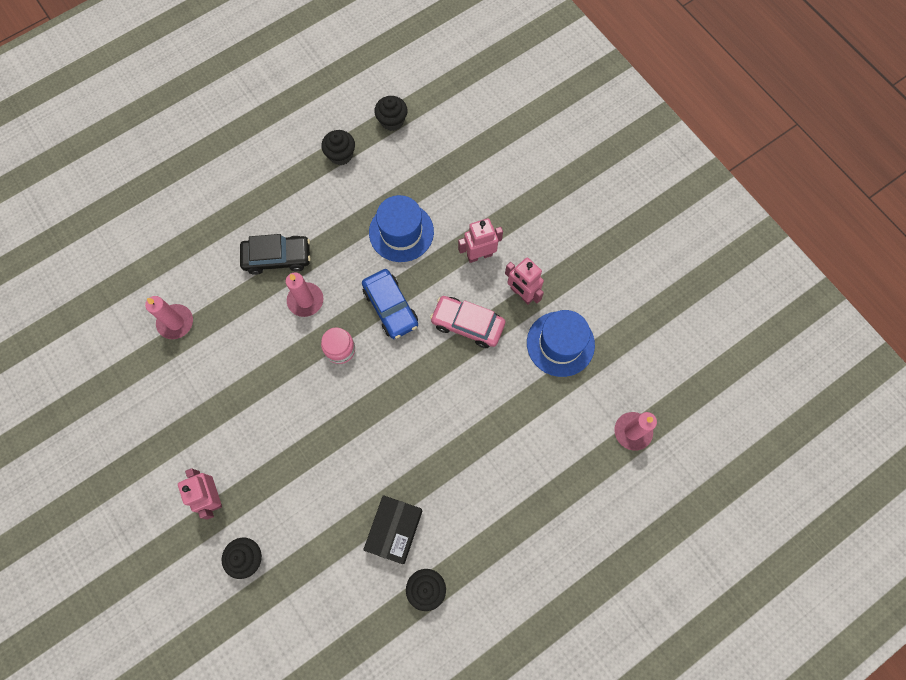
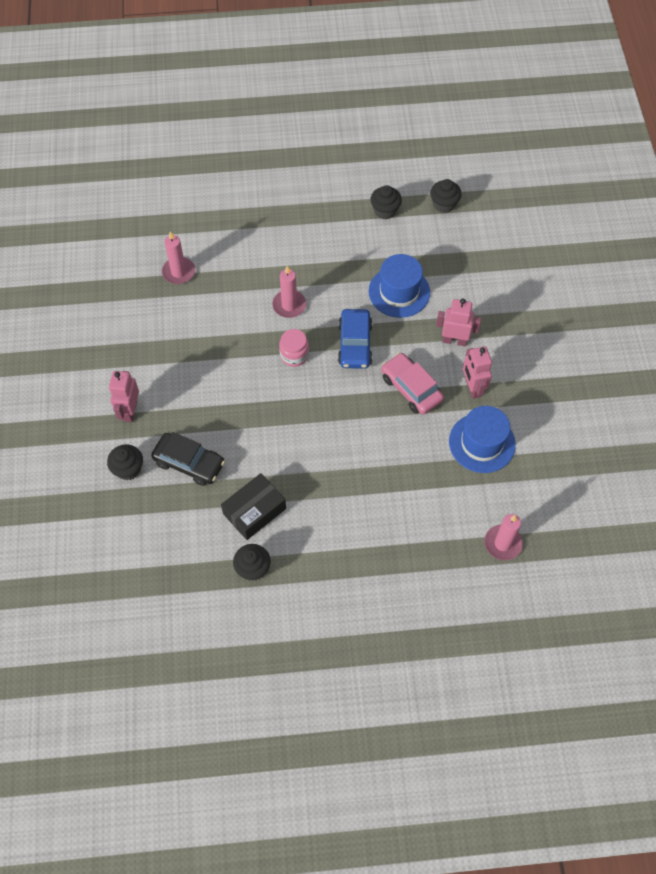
camera: 30 degrees right, 10 degrees down
black car [240,234,311,275] -> black car moved to [151,432,225,486]

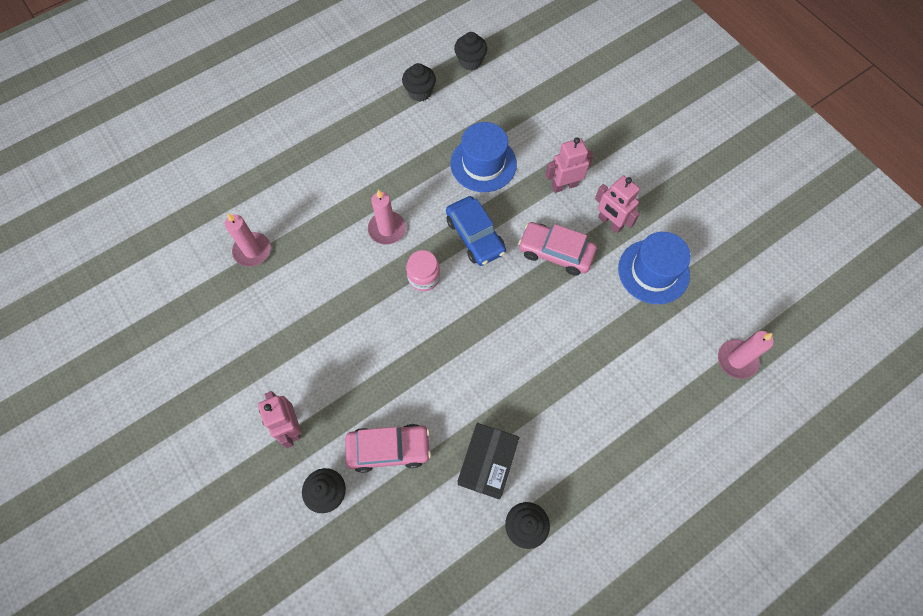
camera: 30 degrees left, 5 degrees up
black car [151,432,225,486] -> pink car [345,424,431,473]

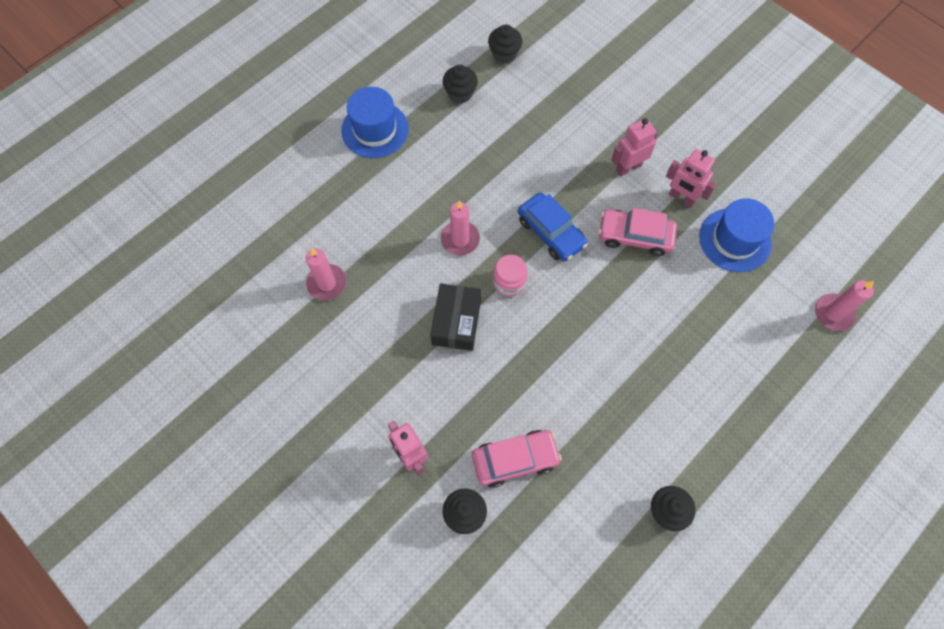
camera: 10 degrees left, 0 degrees up
blue hat [450,122,517,192] -> blue hat moved to [341,87,409,158]
black box [458,423,519,499] -> black box moved to [430,283,481,351]

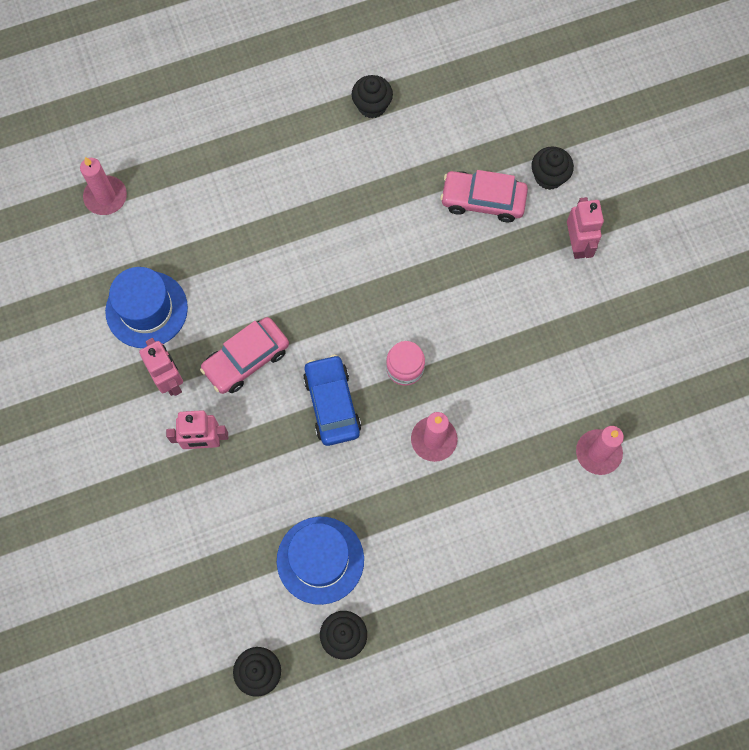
camera: 155 degrees left, 5 degrees up
blue hat [341,87,409,158] -> blue hat moved to [277,517,364,605]
black box [430,283,481,351] -> none
pink car [598,208,677,256] -> pink car turned 105 degrees clockwise [200,317,289,394]

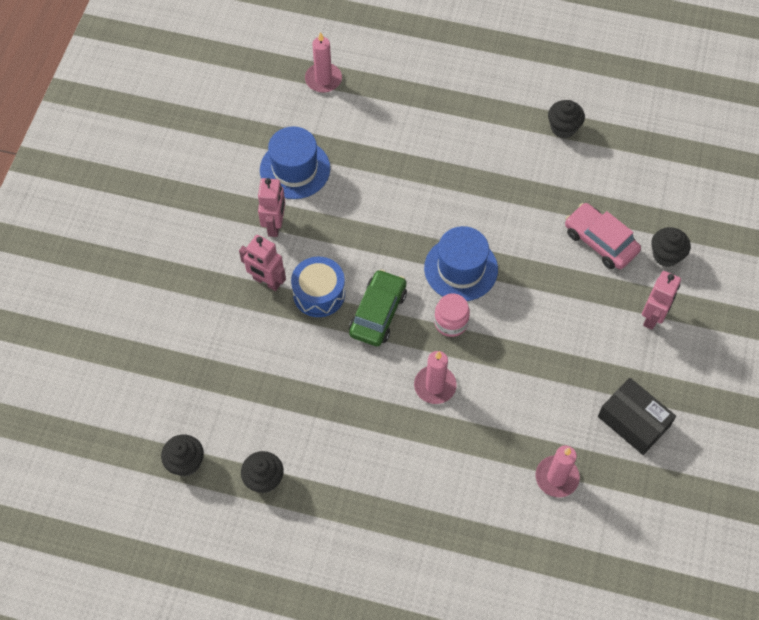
camera: 35 degrees right, 10 degrees down
pink car [200,317,289,394] -> none
blue hat [277,517,364,605] -> blue hat moved to [424,226,498,301]
blue car [303,355,361,446] -> green car [349,269,407,346]
none -> blue drum [291,257,345,317]
none -> black box [598,378,676,455]

